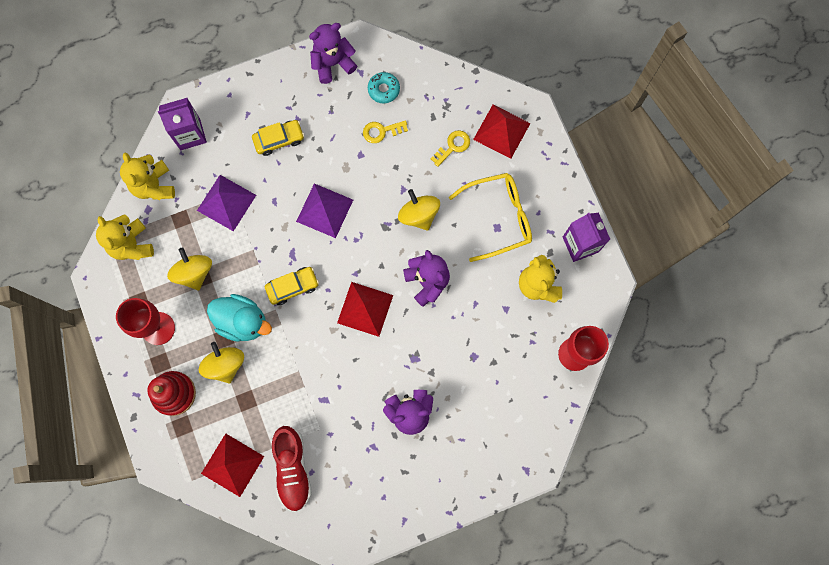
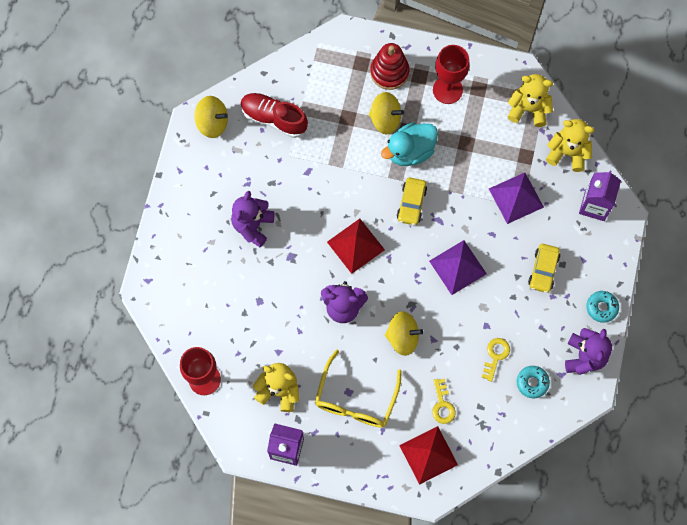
camera: 125 degrees right, 5 degrees down
yellow spinning top [167,247,212,290] -> yellow spinning top moved to [194,96,228,138]
red pyramid [201,433,264,497] -> none
none -> turquoise donut [587,291,619,323]

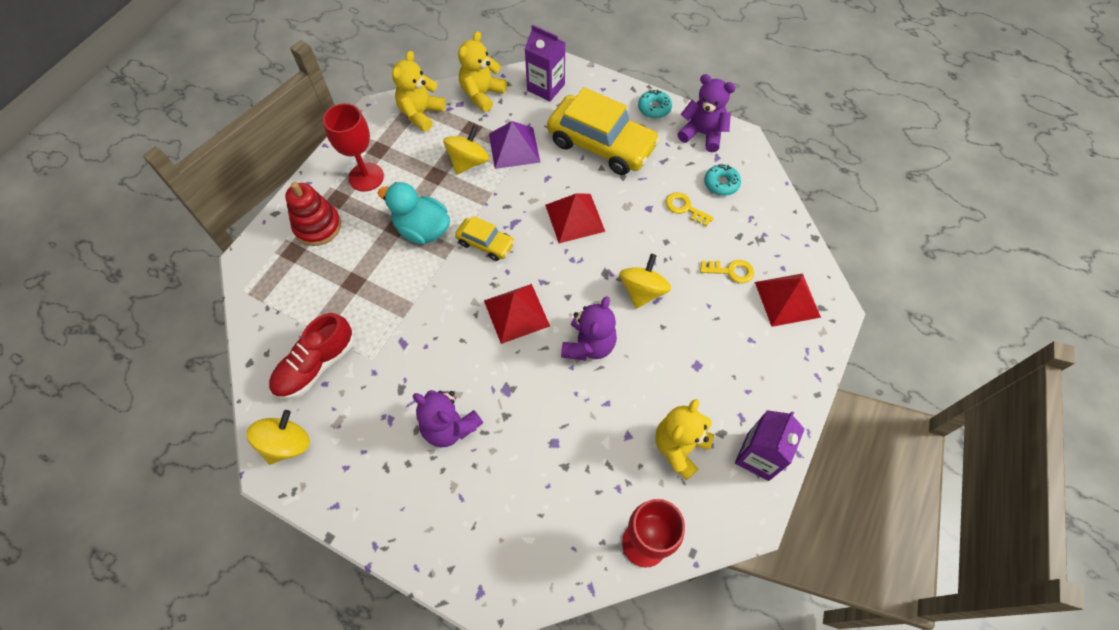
camera: 75 degrees left, 10 degrees down
yellow glasses [315,350,402,428] -> none
yellow spinning top [369,92,404,135] -> yellow spinning top moved to [444,125,489,174]
turquoise duck [381,122,438,166] -> turquoise duck turned 135 degrees clockwise [378,182,450,244]
purple pyramid [429,240,487,295] -> red pyramid [545,194,605,243]
yellow car [528,244,560,293] -> yellow car [547,87,660,175], size x2.01

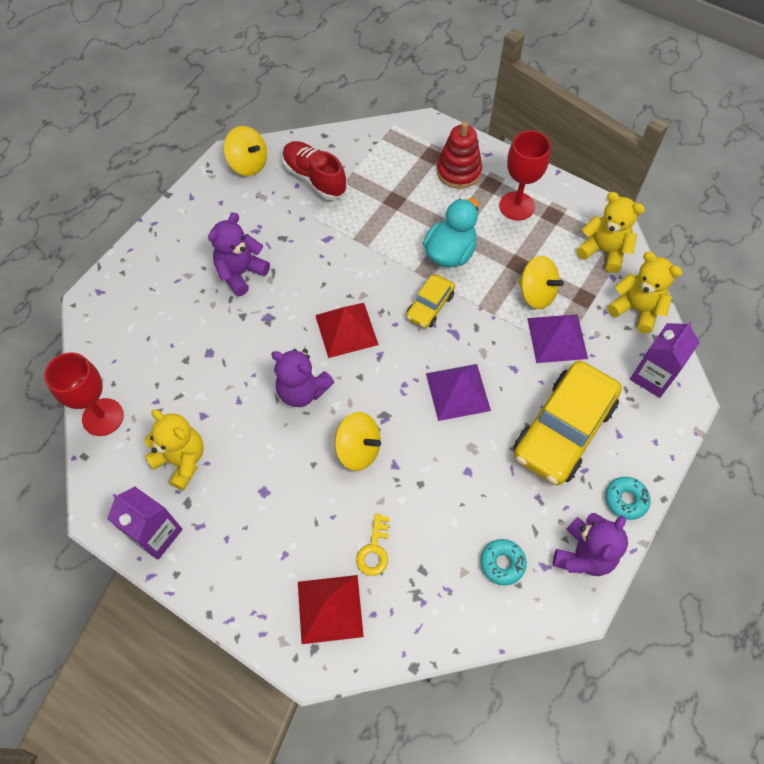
camera: 95 degrees right, 0 degrees up
red pyramid [545,194,605,243] -> purple pyramid [426,364,491,421]
yellow key [666,192,714,227] -> none

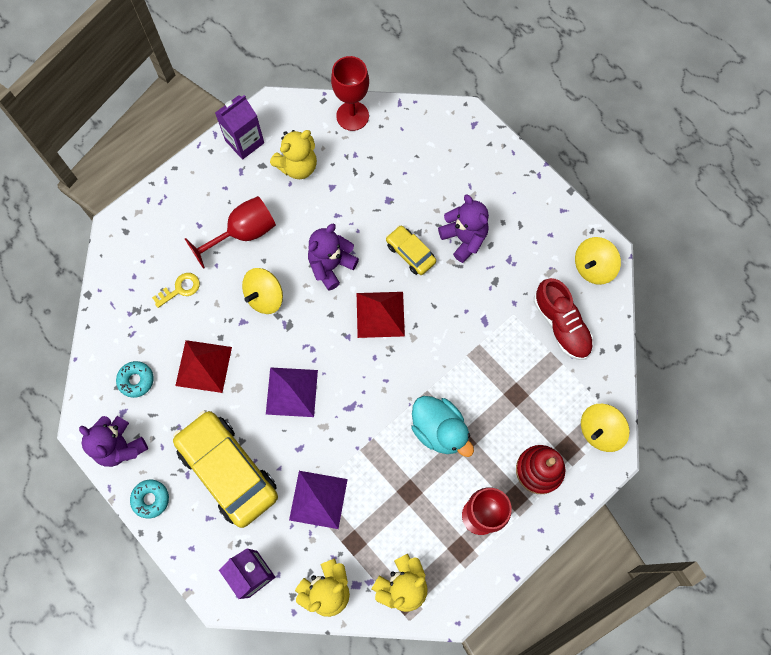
camera: 105 degrees right, 10 degrees up
red shoe [282,141,347,200] -> red shoe turned 90 degrees clockwise [534,278,593,360]
red pyramid [298,575,364,644] -> red pyramid moved to [175,340,232,393]
yellow key [356,514,390,576] -> yellow key turned 120 degrees clockwise [152,273,200,308]
yellow car [406,274,455,328] -> yellow car moved to [386,225,436,275]
yellow spinning top [518,256,564,309] -> yellow spinning top moved to [581,404,629,452]
none -> red goblet [185,196,276,269]

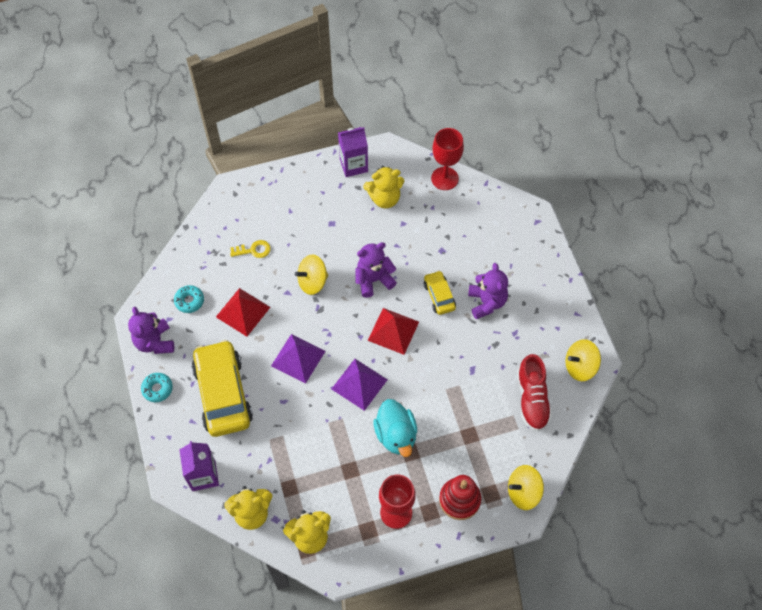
camera: 25 degrees right, 10 degrees down
red goblet [185,196,276,269] -> none
purple pyramid [289,471,348,529] -> purple pyramid moved to [332,359,388,411]

